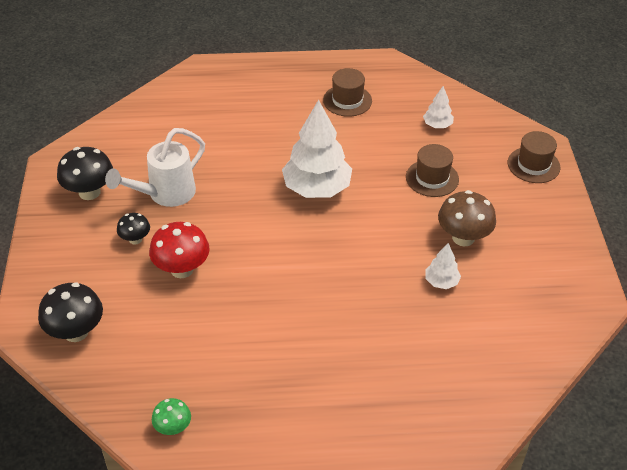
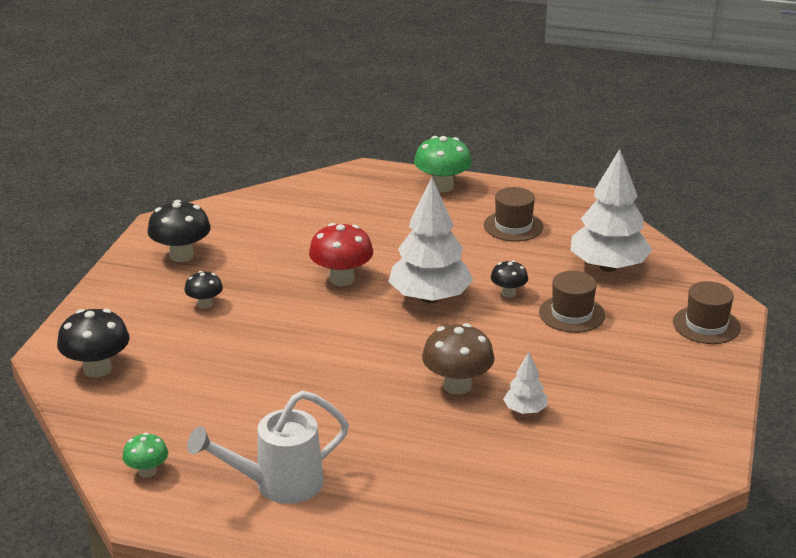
camera: 20 degrees right, 15 degrees down
white watering can [105,128,205,207] -> white watering can moved to [187,390,349,504]
red mushroom [149,222,209,278] -> red mushroom moved to [309,223,373,286]
white tree [423,86,454,128] -> white tree [571,149,652,272], size x2.12
brown mushroom [438,190,496,246] -> brown mushroom moved to [422,323,495,395]
none -> green mushroom [414,136,472,192]
none -> black mushroom [491,260,528,298]

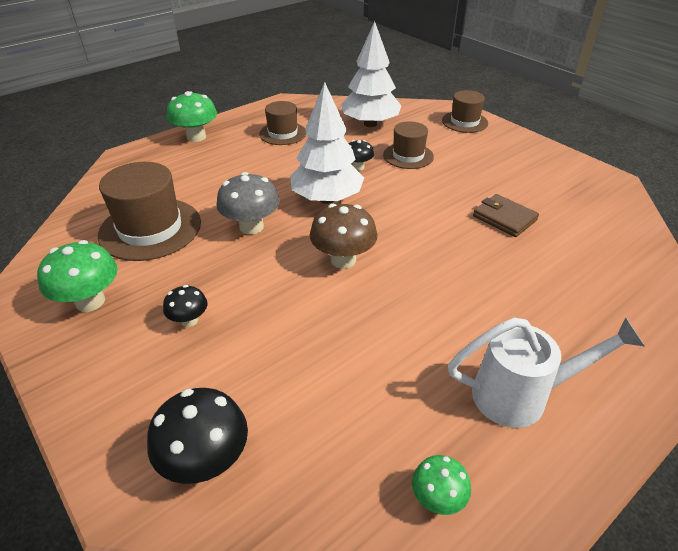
camera: 55 degrees left, 10 degrees up
black mushroom [147,200,211,262] -> green mushroom [37,240,118,312]
white watering can [187,390,349,504] -> white watering can turned 105 degrees counterclockwise [448,317,645,428]
red mushroom [309,223,373,286] -> grey mushroom [216,172,280,235]
brown mushroom [422,323,495,395] -> brown mushroom moved to [310,204,377,269]
white tree [503,352,548,414] -> brown wallet [473,194,539,237]
none -> brown hat [98,162,201,261]

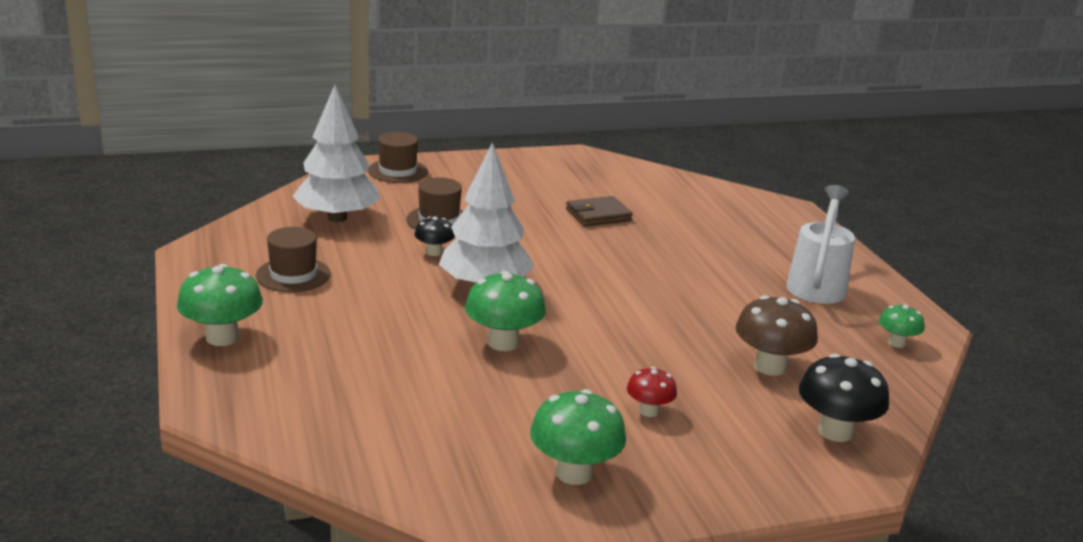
camera: 70 degrees left, 15 degrees down
brown hat [98,162,201,261] -> none
black mushroom [163,285,207,327] -> red mushroom [627,367,677,417]
grey mushroom [216,172,280,235] -> green mushroom [465,271,546,351]
brown mushroom [310,204,377,269] -> brown mushroom moved to [735,295,818,376]

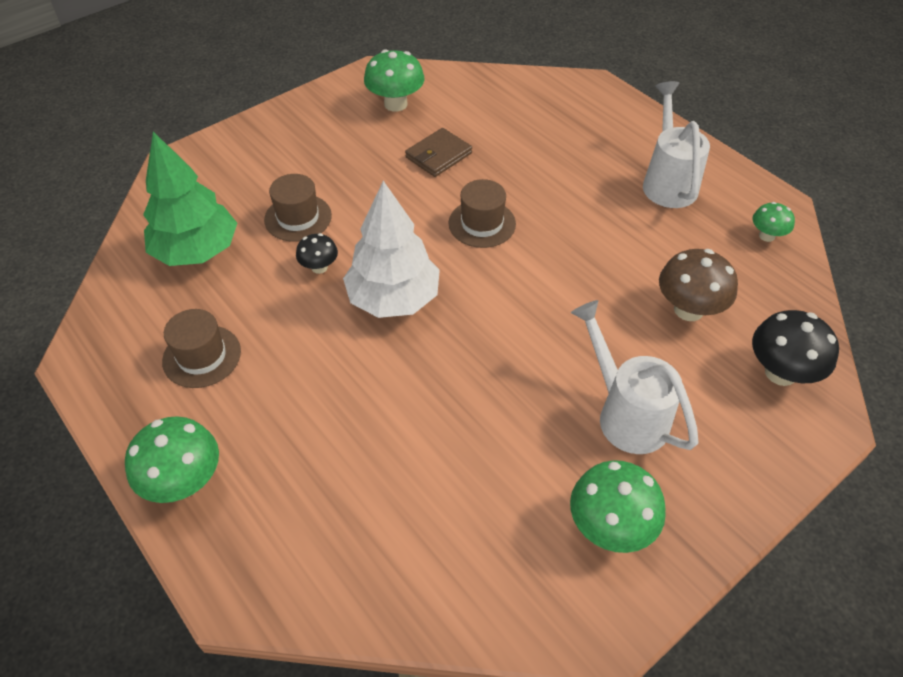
camera: 20 degrees left, 25 degrees up
white tree [292,85,380,222] -> green tree [143,132,237,266]
brown hat [368,132,428,183] -> brown hat moved to [449,179,516,248]
green mushroom [465,271,546,351] -> green mushroom moved to [364,49,424,112]
red mushroom [627,367,677,417] -> white watering can [571,300,698,454]

